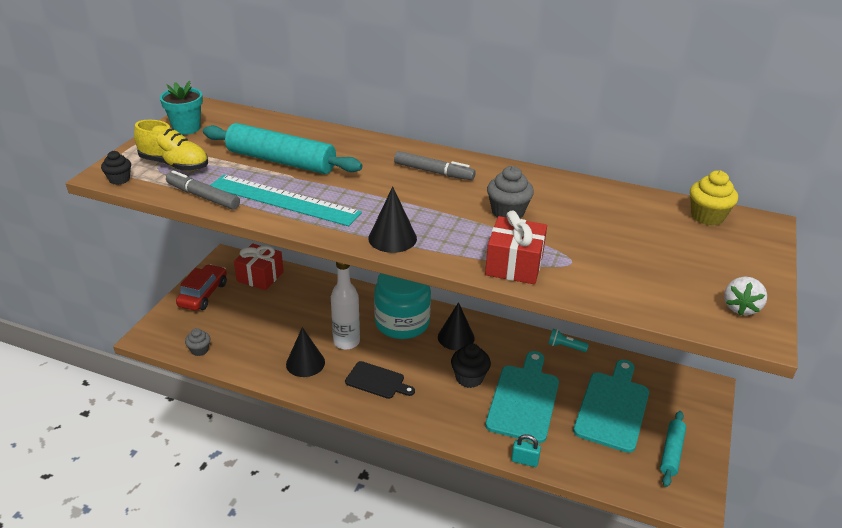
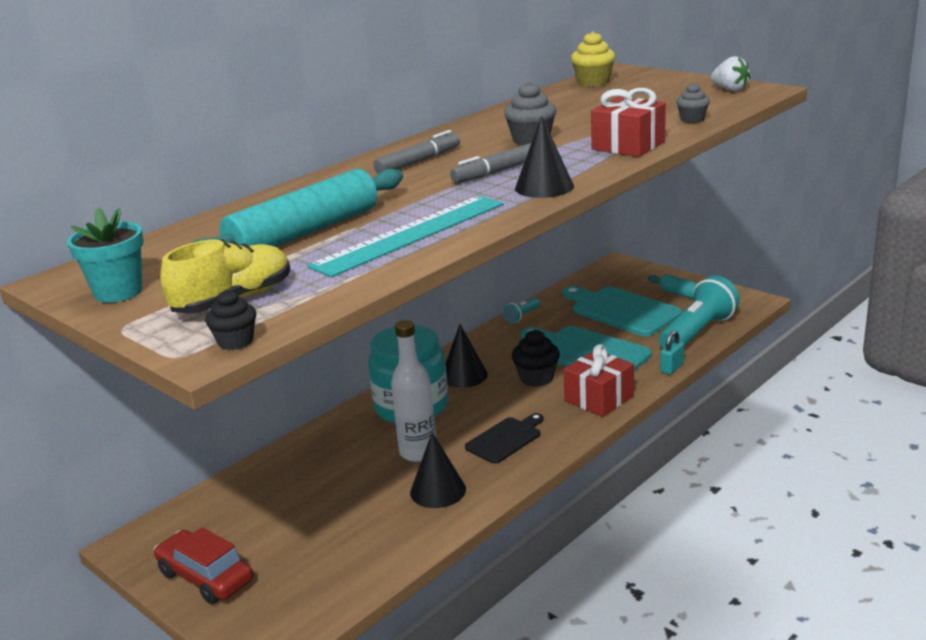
camera: 65 degrees left, 10 degrees down
grey marker [166,170,240,210] -> grey marker moved to [450,143,531,183]
grey cupcake [185,328,210,356] -> grey cupcake moved to [676,83,710,123]
red gift [234,243,284,290] -> red gift moved to [564,344,634,417]
none -> turquoise flashlight [659,275,740,349]

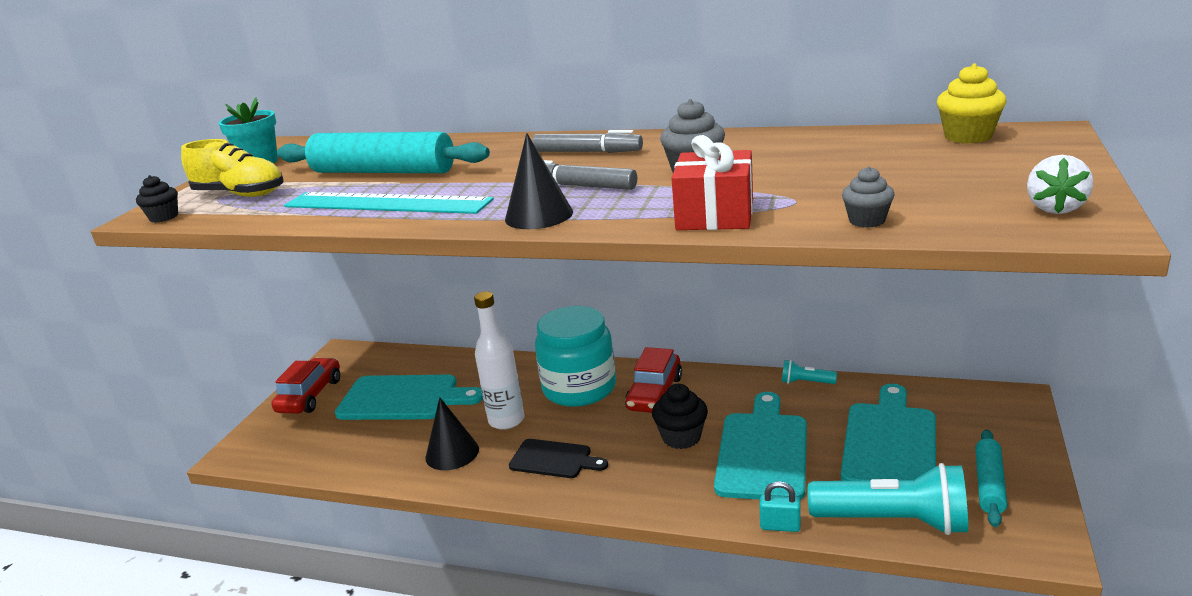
camera: 65 degrees right, 0 degrees up
black cone [445,324,488,388] -> red car [625,347,682,413]
red gift [564,344,634,417] -> none
none -> turquoise cutting board [335,375,483,420]

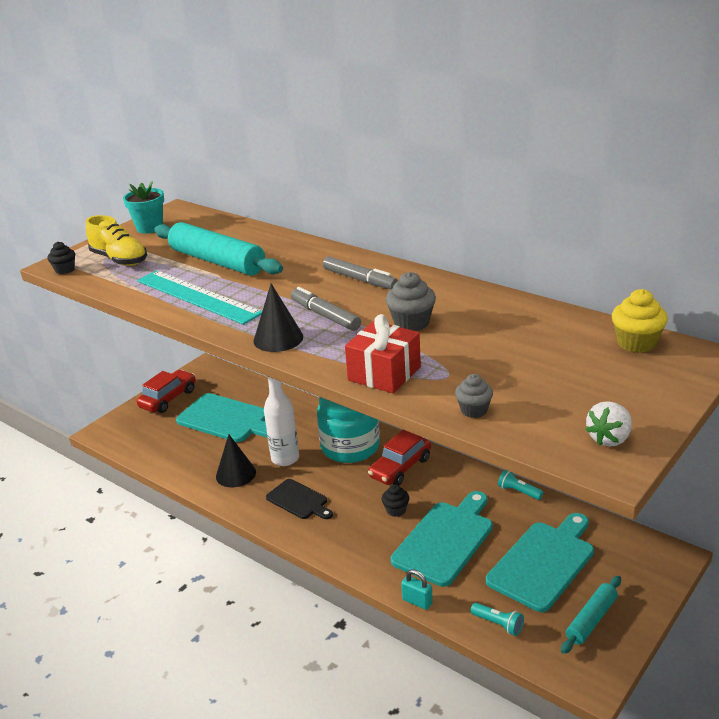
camera: 20 degrees right, 5 degrees up
black cupcake [652,384,708,449] -> black cupcake [381,485,409,517], size x0.64
turquoise flashlight [808,463,968,535] -> turquoise flashlight [471,603,524,636], size x0.45

